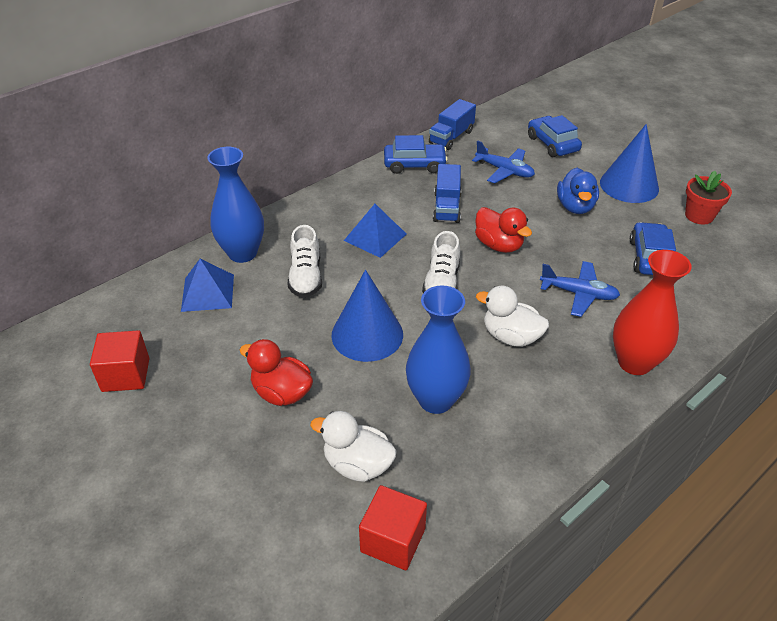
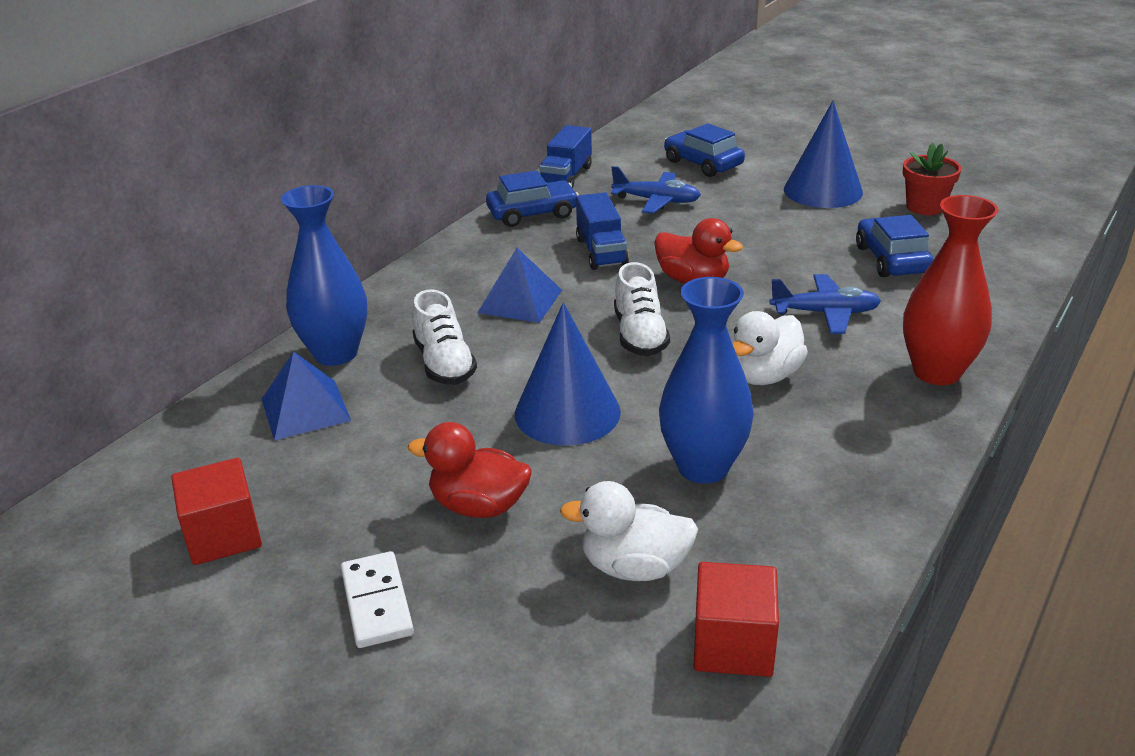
camera: 15 degrees left, 10 degrees down
white duck [476,286,549,347] -> white duck turned 60 degrees counterclockwise [733,311,808,385]
blue duck [557,168,599,214] -> none
none -> white domino [341,551,414,648]

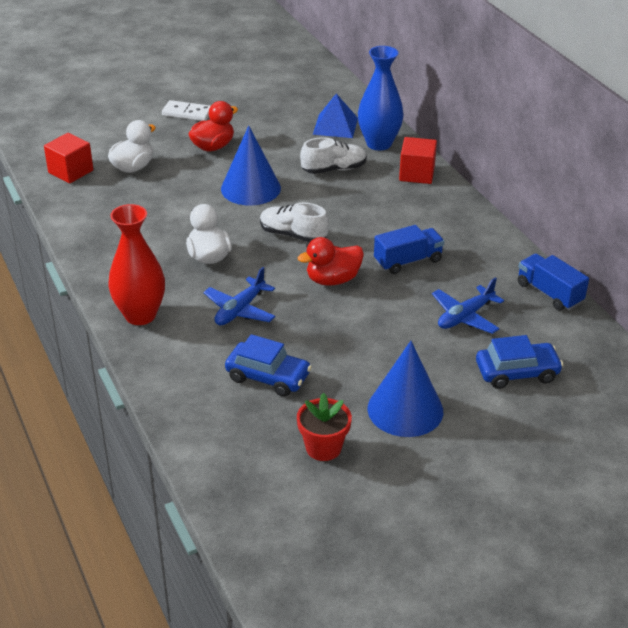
camera: 120 degrees right, 5 degrees up
red cube [171,458,262,565] -> red cube moved to [399,137,437,184]
white shoe [412,289,477,385] -> white shoe turned 150 degrees clockwise [300,137,367,174]
blue pyramid [477,248,562,323] -> none
blue car [486,170,579,227] -> none
blue truck [576,192,629,270] -> blue truck turned 135 degrees clockwise [374,225,444,274]
blue vase [659,277,754,484] -> none

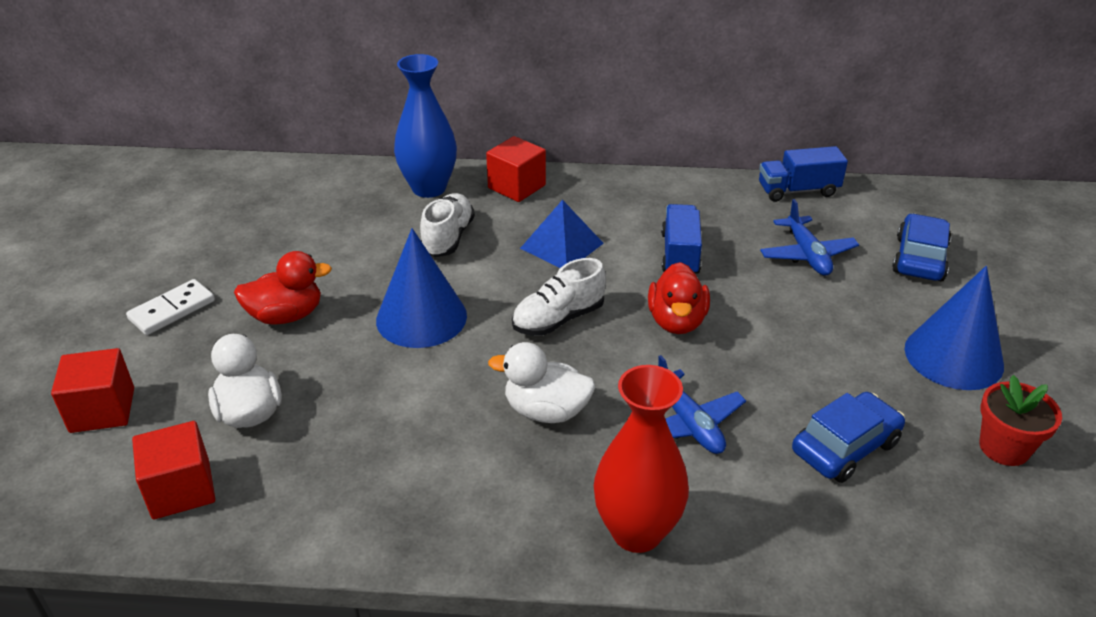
camera: 60 degrees left, 0 degrees up
red duck [189,101,238,151] -> red duck turned 90 degrees clockwise [234,251,332,325]
blue pyramid [313,93,358,138] -> blue pyramid moved to [520,200,604,268]
none -> red cube [51,348,134,433]

